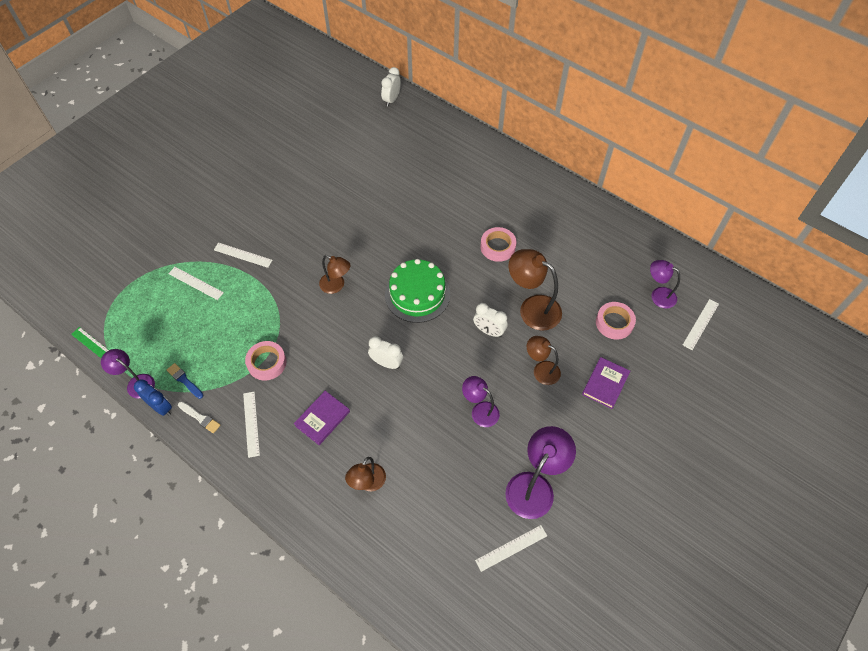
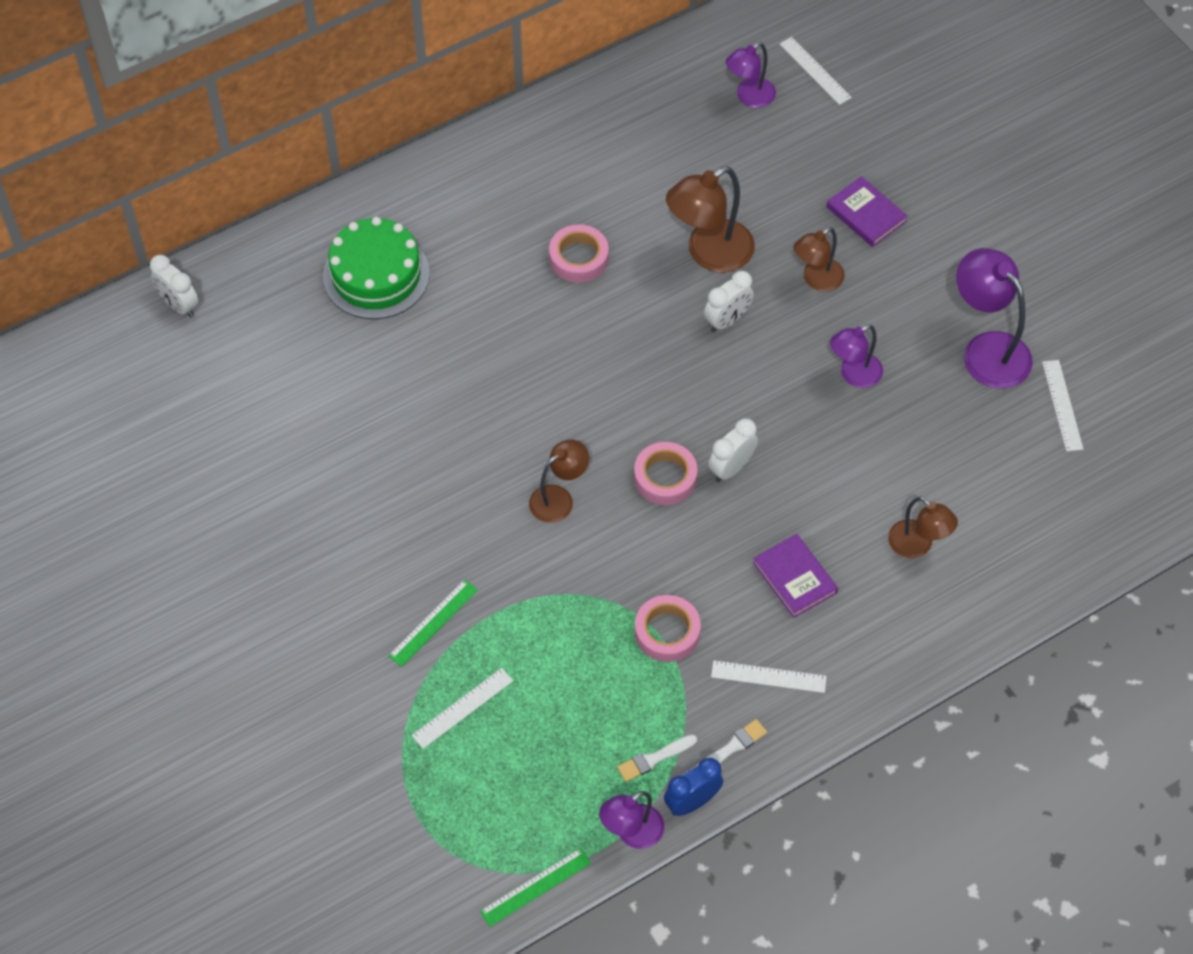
camera: 70 degrees left, 0 degrees up
blue brush [167,363,203,399] -> white brush [617,734,697,782]
white ruler [214,243,273,268] -> green ruler [388,579,478,667]
green cake [385,259,450,323] -> green cake moved to [323,217,430,319]
pink tape [596,302,636,339] -> pink tape moved to [634,442,698,505]

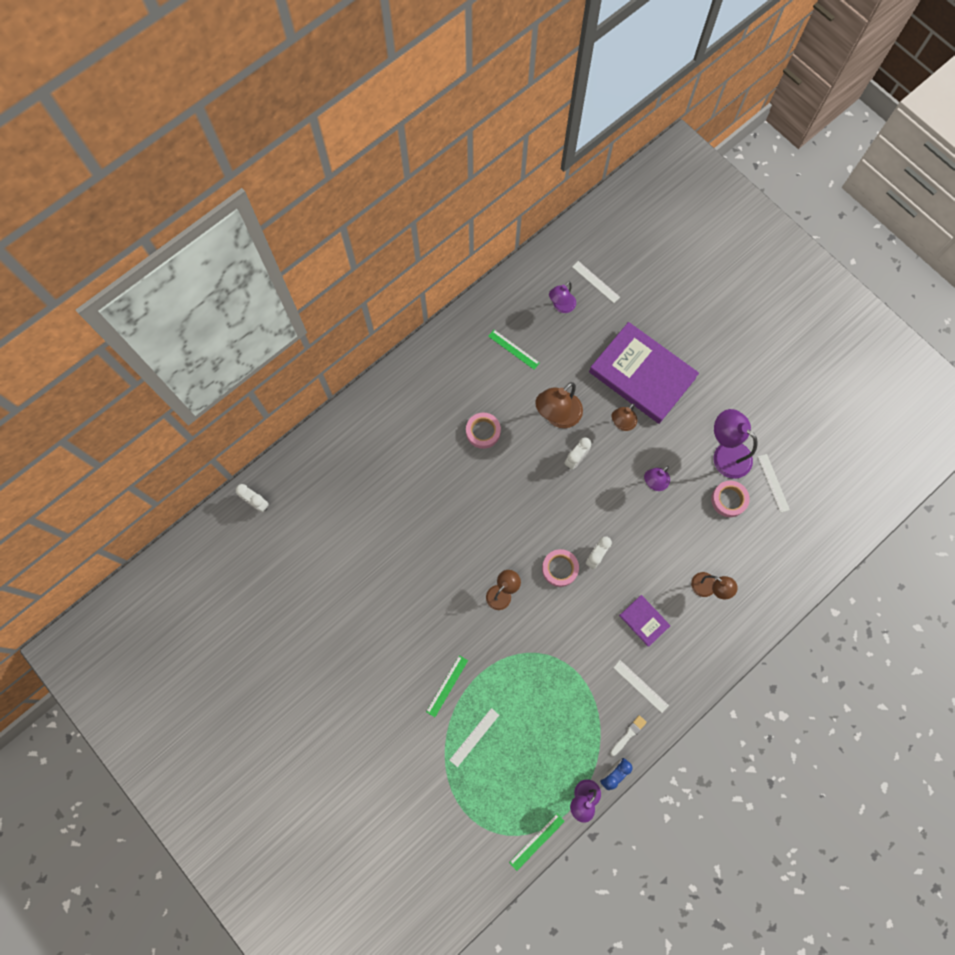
camera: 10 degrees left, 15 degrees up
green cake [323,217,430,319] -> none
white brush [617,734,697,782] -> none
pink tape [635,595,701,662] -> pink tape moved to [711,481,750,517]
white ruler [711,660,827,693] -> white ruler turned 45 degrees clockwise [613,660,669,713]
purple book [827,176,908,247] -> purple book [589,322,699,424], size x2.26
none -> green ruler [488,330,540,370]

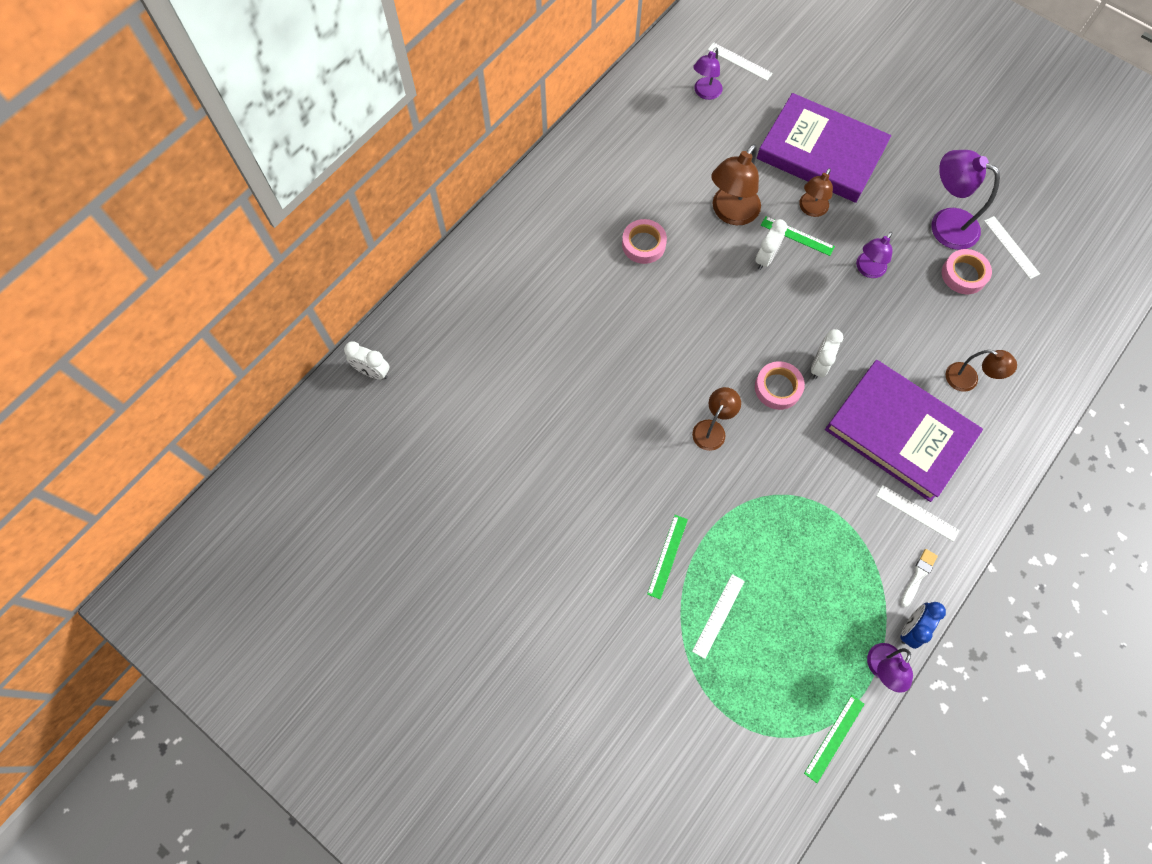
camera: 10 degrees left, 5 degrees down
green ruler [488,330,540,370] -> green ruler moved to [761,216,835,256]
purple book [619,595,670,646] -> purple book [825,360,983,502], size x2.26

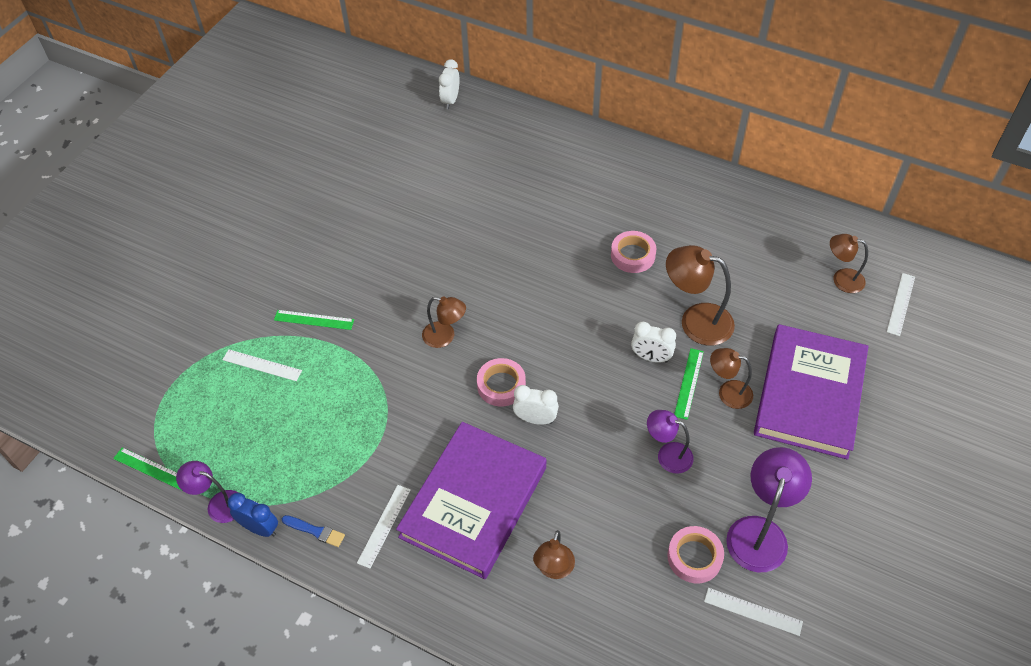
camera: 80 degrees right, 15 degrees down
purple lamp [693,48,723,100] -> brown lamp [830,234,868,293]
white brush [901,549,938,607] -> blue brush [282,515,345,547]
white ruler [984,216,1040,279] -> white ruler turned 60 degrees clockwise [704,588,803,636]

